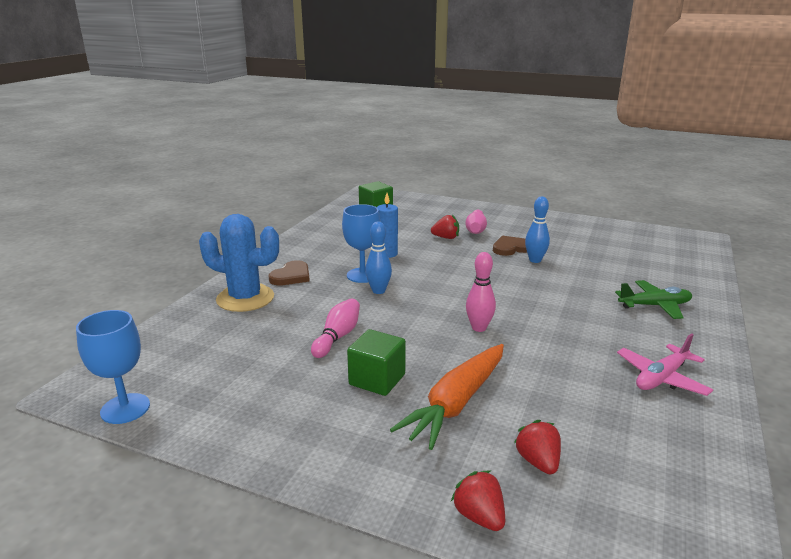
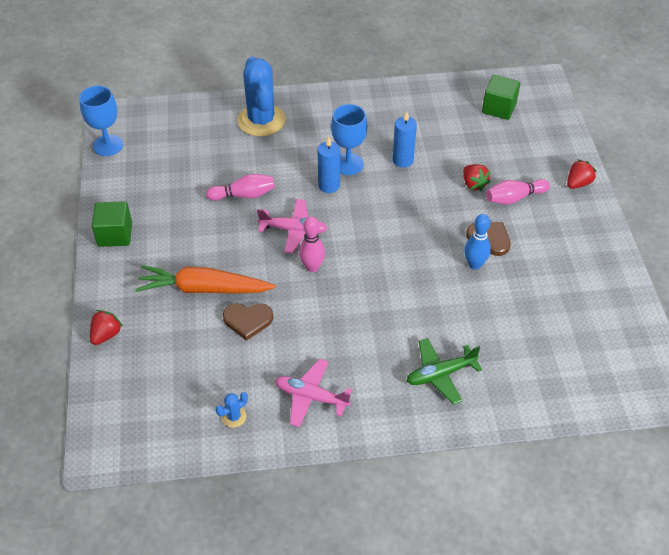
camera: 60 degrees right, 25 degrees up
brown heart [269,260,310,286] -> brown heart moved to [223,303,273,341]
green cube [347,329,406,396] -> green cube moved to [92,201,132,247]
blue bowling pin [365,221,392,294] -> blue candle [318,137,340,193]
red strawberry [514,420,561,474] -> red strawberry moved to [567,159,596,189]
green plane [615,280,692,319] -> green plane turned 105 degrees clockwise [407,338,482,404]
none -> blue cactus [216,392,248,428]
none -> pink plane [257,199,327,253]

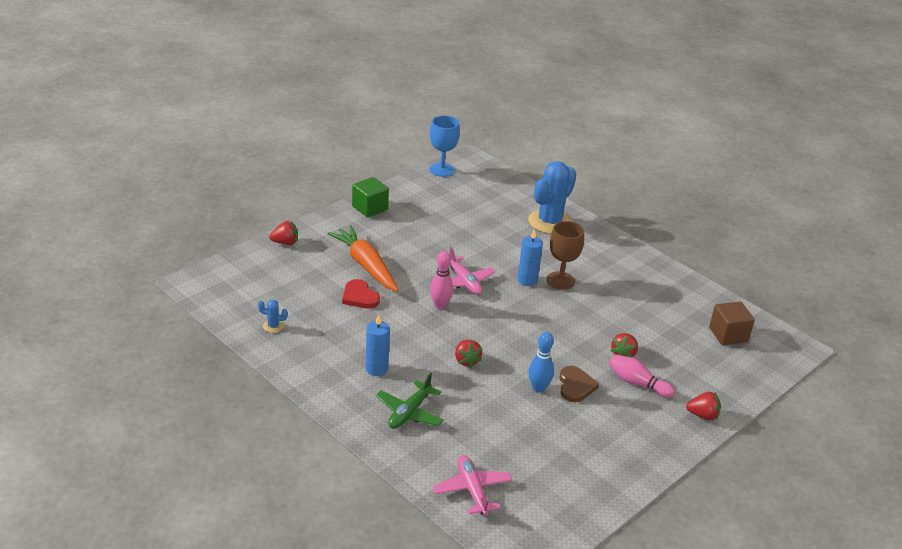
camera: 50 degrees right, 15 degrees down
pink bowling pin [206,174,275,201] -> none
brown heart [223,303,273,341] -> red heart [342,279,380,308]
pink plane [275,359,353,427] -> pink plane moved to [433,455,512,515]
blue goblet [331,104,367,175] -> brown goblet [547,221,584,290]
blue candle [392,111,417,168] -> blue candle moved to [366,314,390,376]
green plane [407,338,482,404] -> green plane turned 90 degrees counterclockwise [376,372,444,429]
green cube [482,75,520,120] -> brown cube [709,302,755,345]
none -> red strawberry [455,340,482,368]

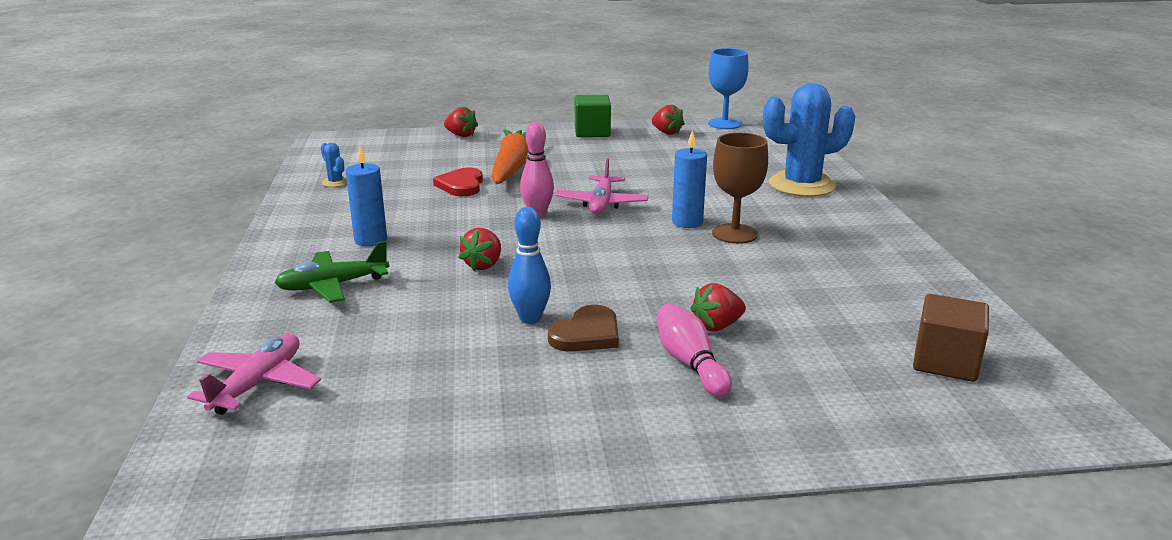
camera: 40 degrees right, 10 degrees down
red strawberry [686,392,721,420] -> red strawberry moved to [652,105,685,135]

